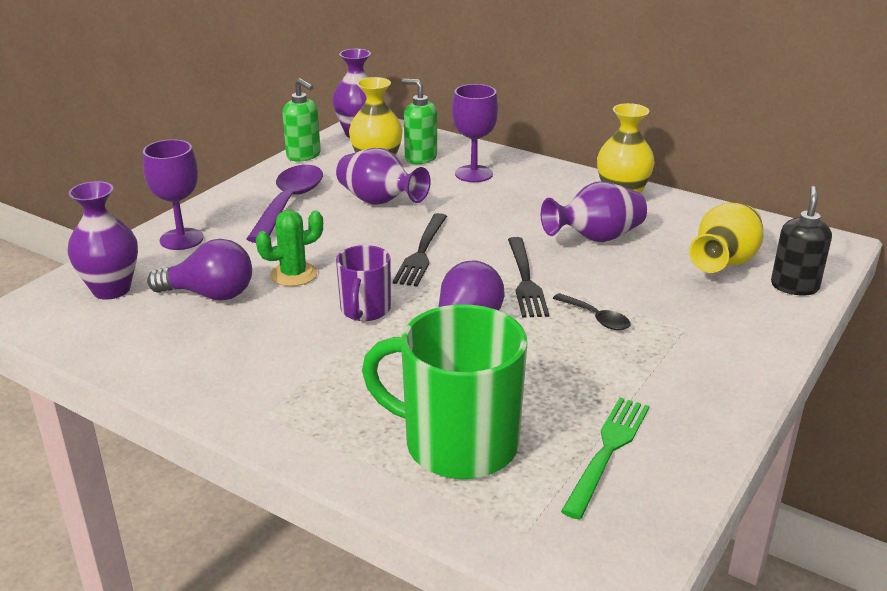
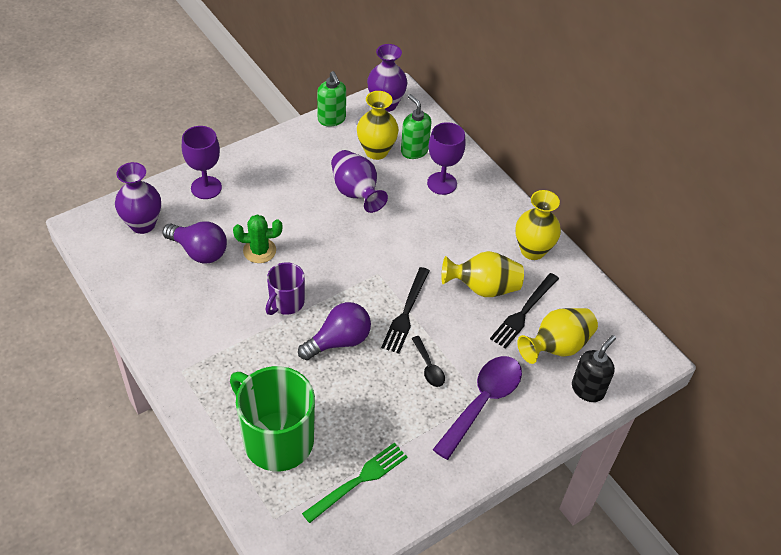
camera: 20 degrees right, 20 degrees up
purple spoon [247,165,323,243] -> purple spoon moved to [433,356,522,460]
black fork [393,213,447,287] -> black fork moved to [490,273,559,349]
purple vase [541,182,647,242] -> yellow vase [442,251,524,297]

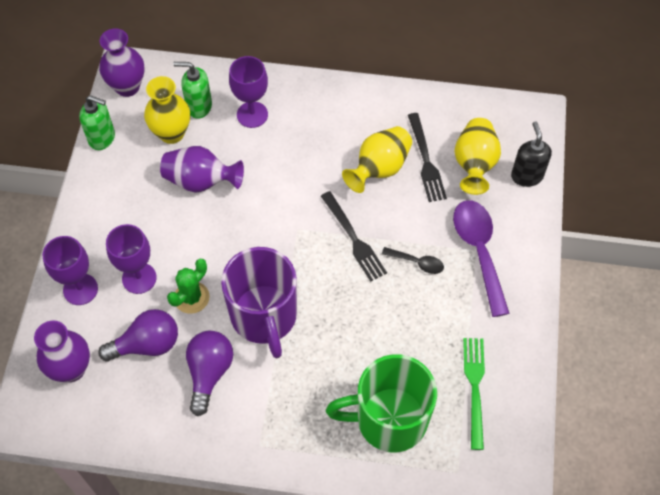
camera: 45 degrees left, 10 degrees up
purple mug [266,262,305,315] -> purple mug [221,247,297,358], size x1.83
purple light bulb [298,302,371,360] -> purple light bulb moved to [186,331,233,416]
yellow vase [515,190,561,260] -> none
none -> purple goblet [106,224,157,294]

